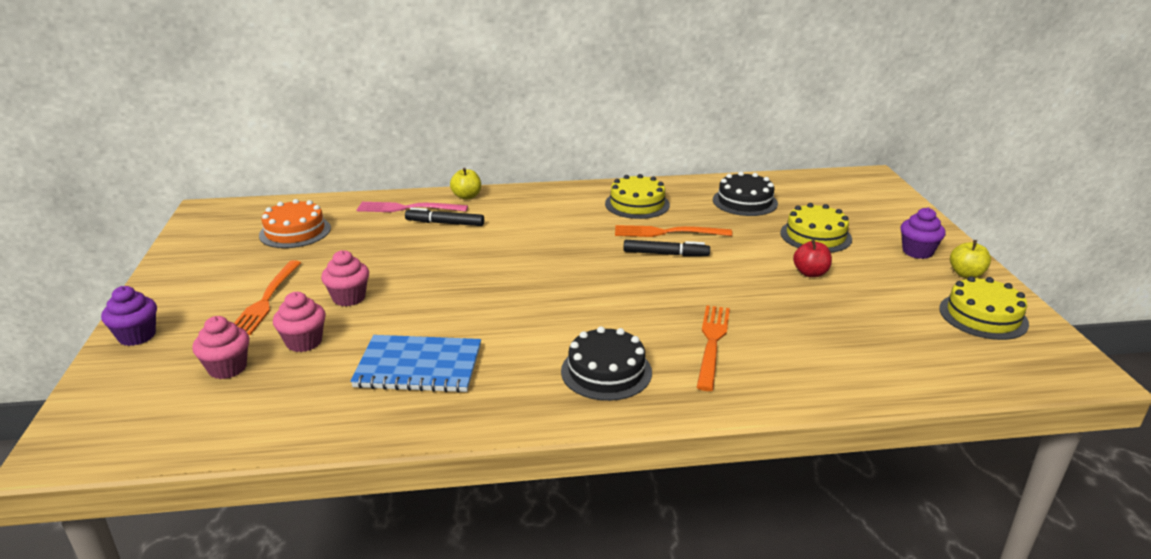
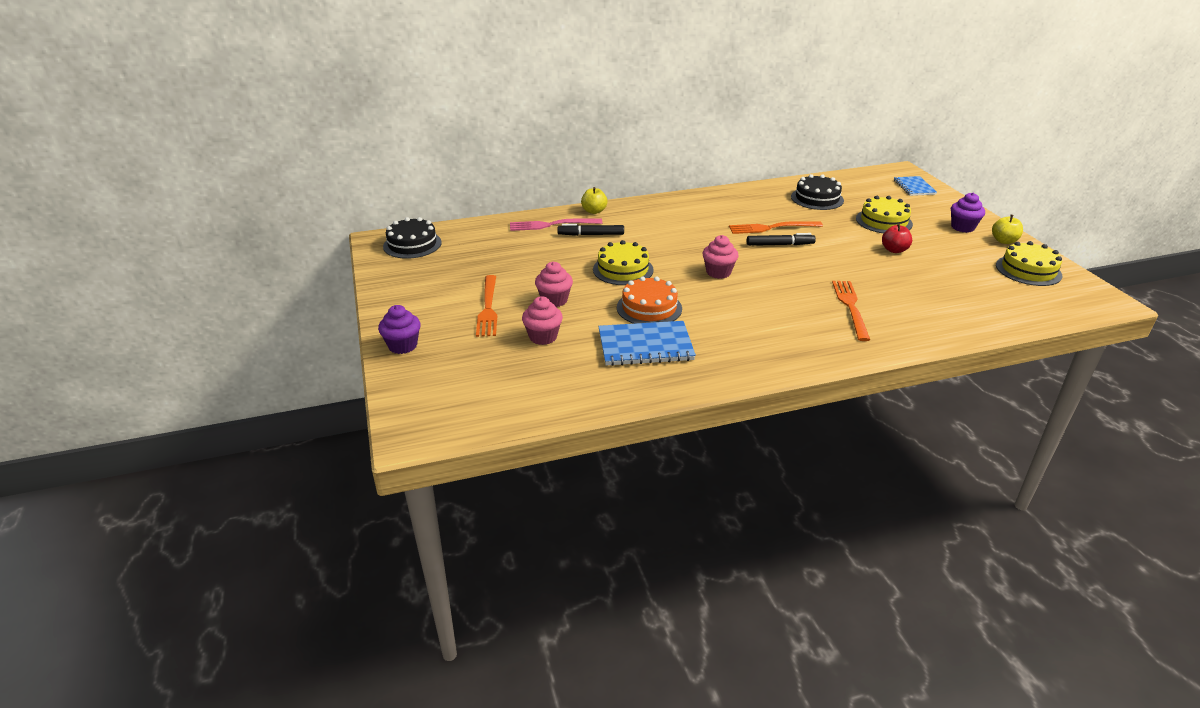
camera: 10 degrees left, 5 degrees up
pink cupcake [192,316,249,379] -> pink cupcake moved to [702,235,739,279]
orange cake [259,199,331,248] -> orange cake moved to [617,276,682,324]
black cake [561,326,652,401] -> black cake moved to [383,217,442,259]
yellow cake [605,174,670,219] -> yellow cake moved to [593,240,653,285]
none -> blue notebook [894,176,937,196]

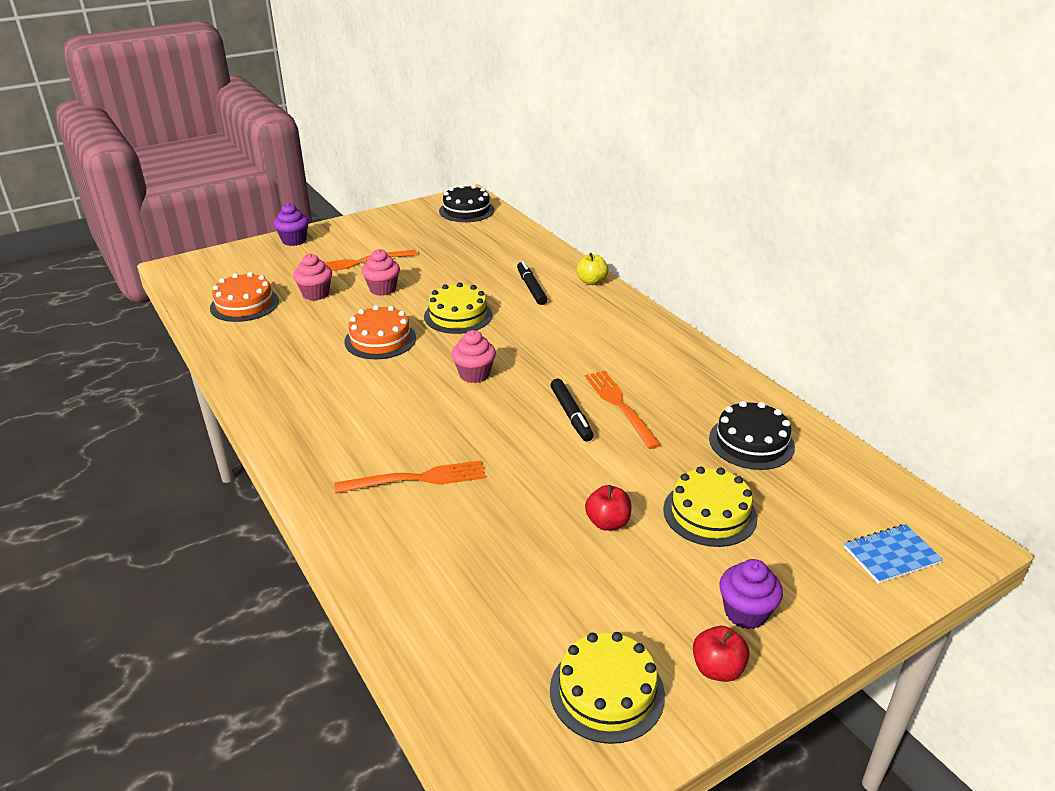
camera: 75 degrees right, 0 degrees up
pink fork [510,219,603,231] -> none
blue notebook [598,321,696,366] -> none
yellow apple [992,215,1023,244] -> red apple [693,626,750,682]
none -> orange cake [210,272,279,322]

